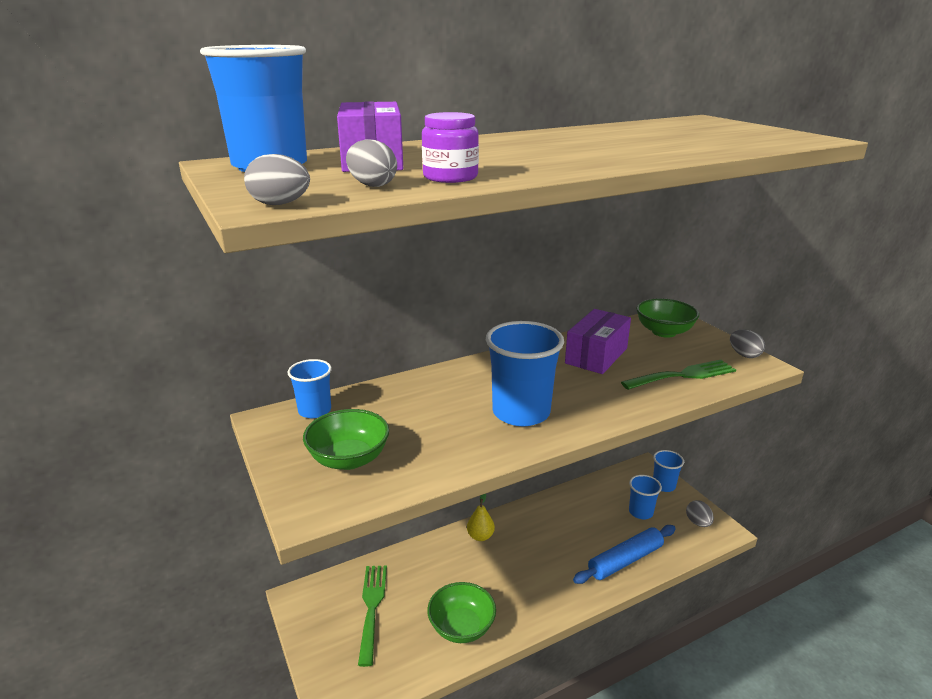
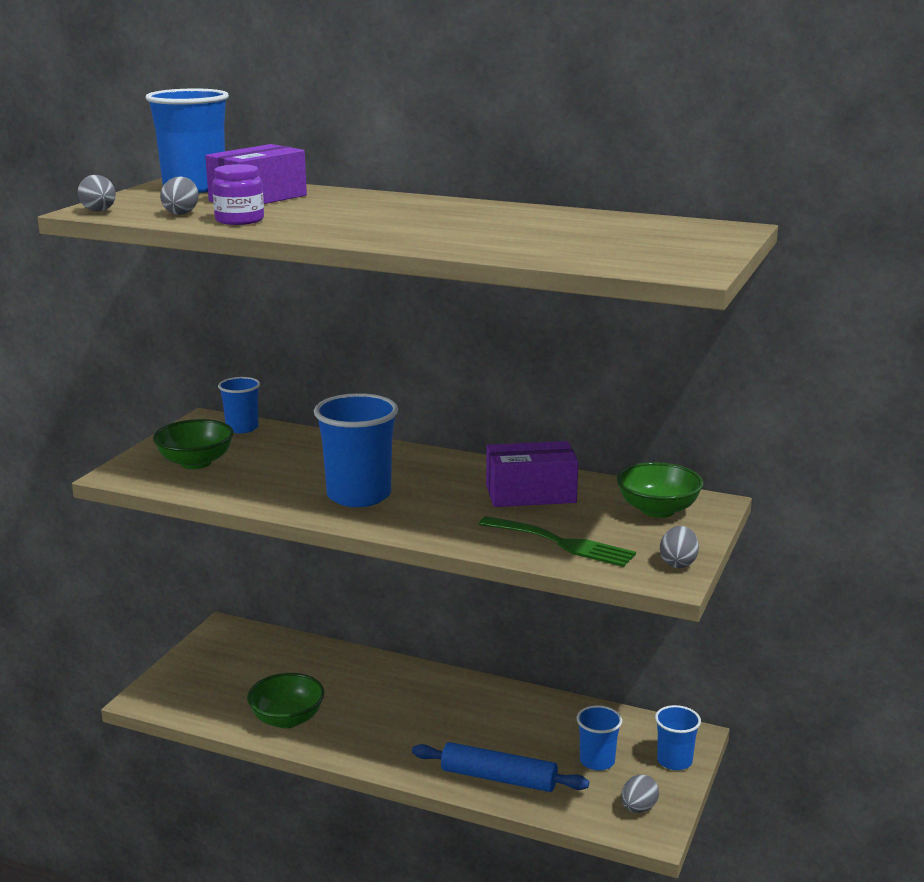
camera: 50 degrees right, 5 degrees down
green fork [358,565,387,667] -> none
yellow pear [467,494,495,541] -> none

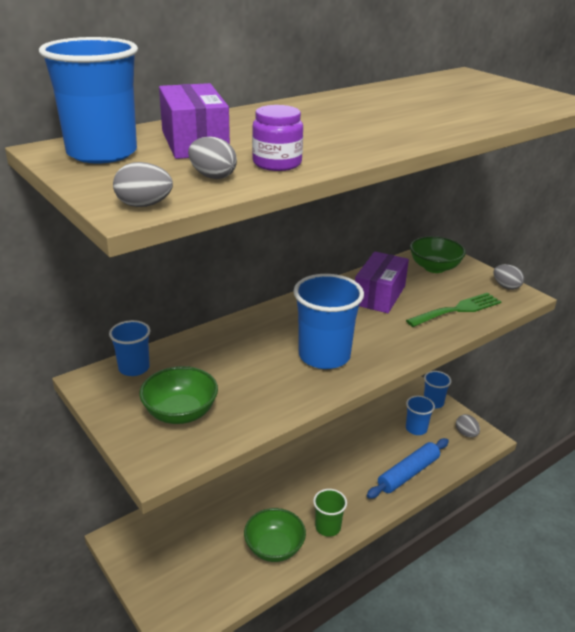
camera: 60 degrees left, 10 degrees up
none -> green cup [313,489,347,537]

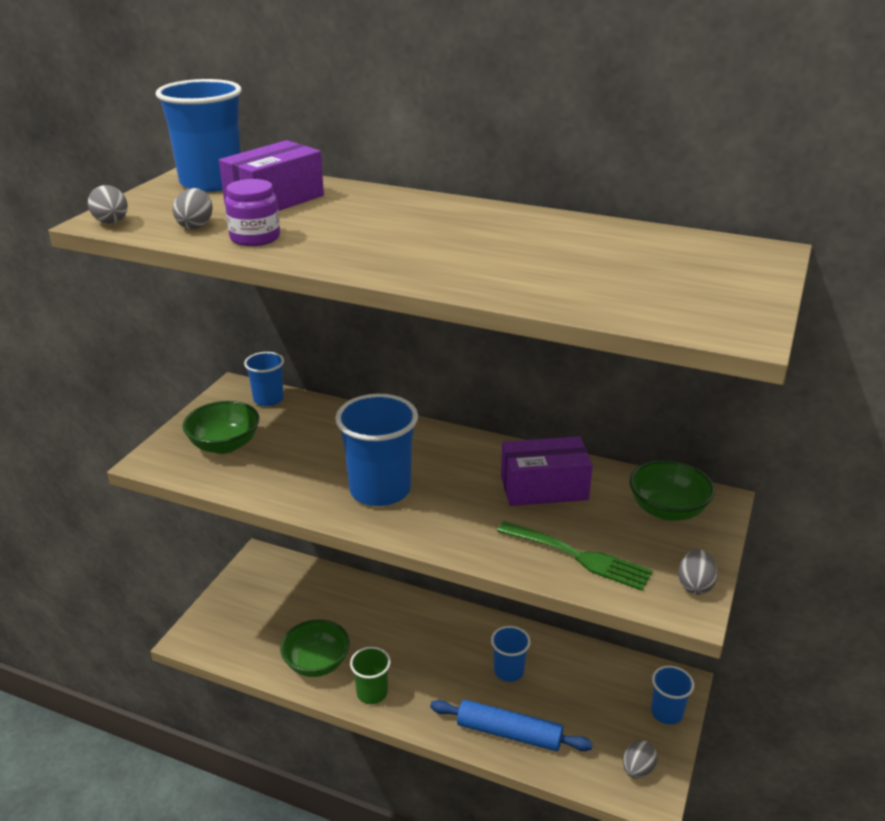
camera: 60 degrees right, 0 degrees up
blue cup [406,396,435,435] -> blue cup moved to [491,626,531,682]

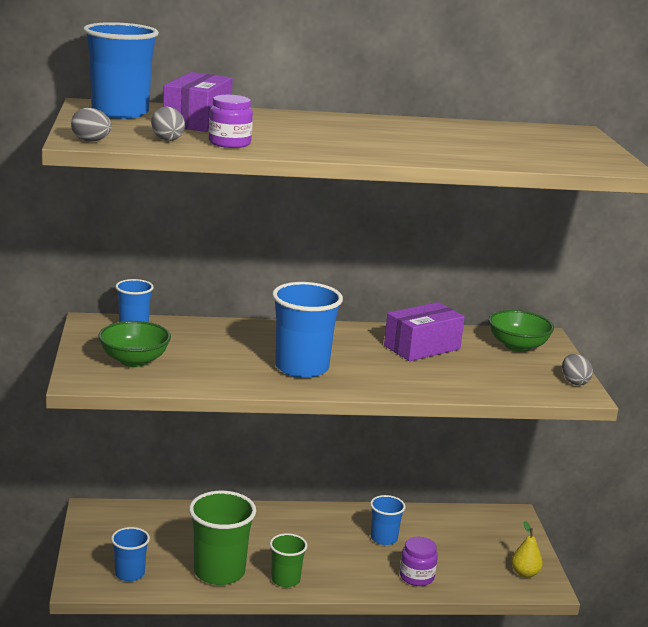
camera: 30 degrees left, 10 degrees down
green bowl [280,619,350,677] -> green cup [189,491,256,585]
blue rolling pin [430,700,593,751] -> purple jar [400,537,438,586]
green fork [497,521,653,591] -> none
grey egg [623,740,658,779] -> yellow pear [511,521,543,578]
blue cup [651,666,694,725] -> blue cup moved to [111,527,150,581]

